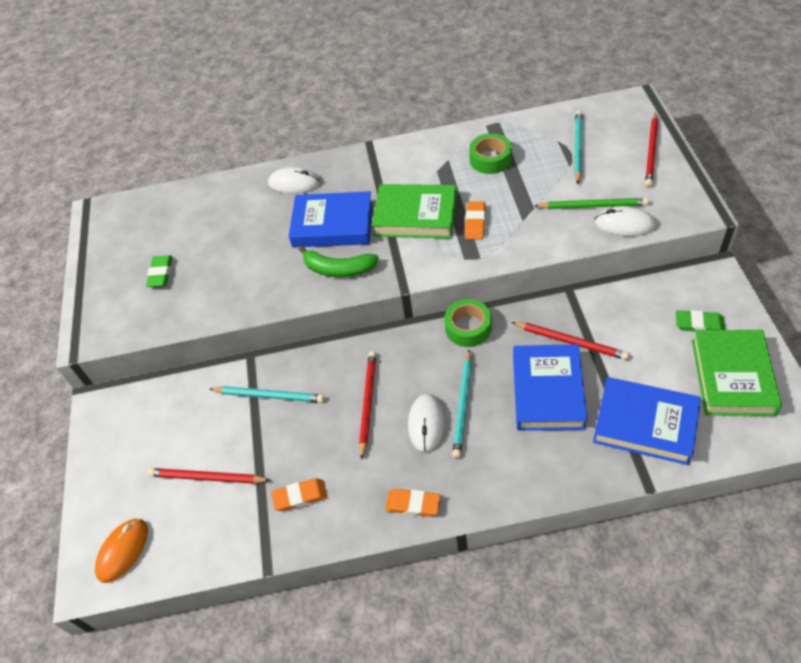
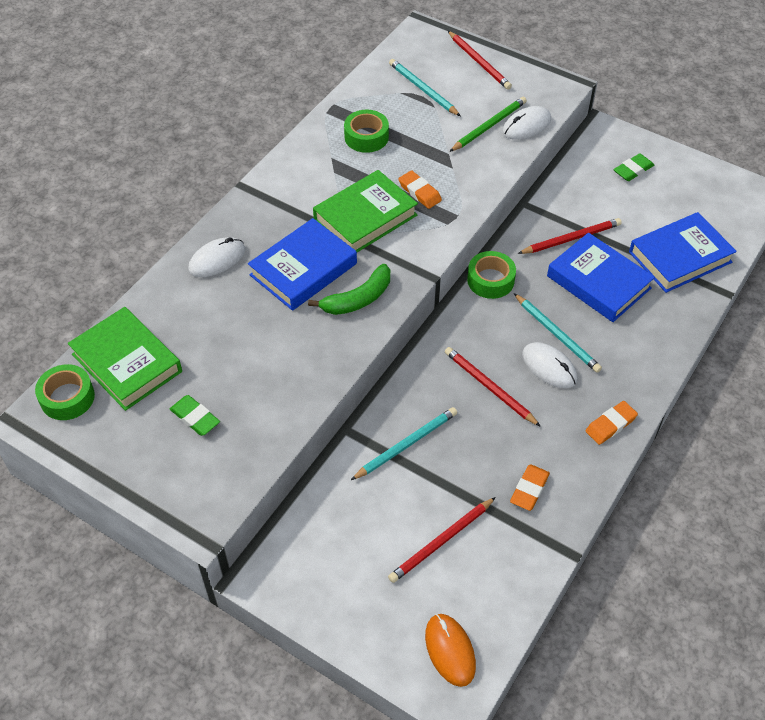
camera: 55 degrees left, 0 degrees up
green book [692,330,782,416] -> green book moved to [68,307,182,411]
none -> green tape [35,364,95,420]

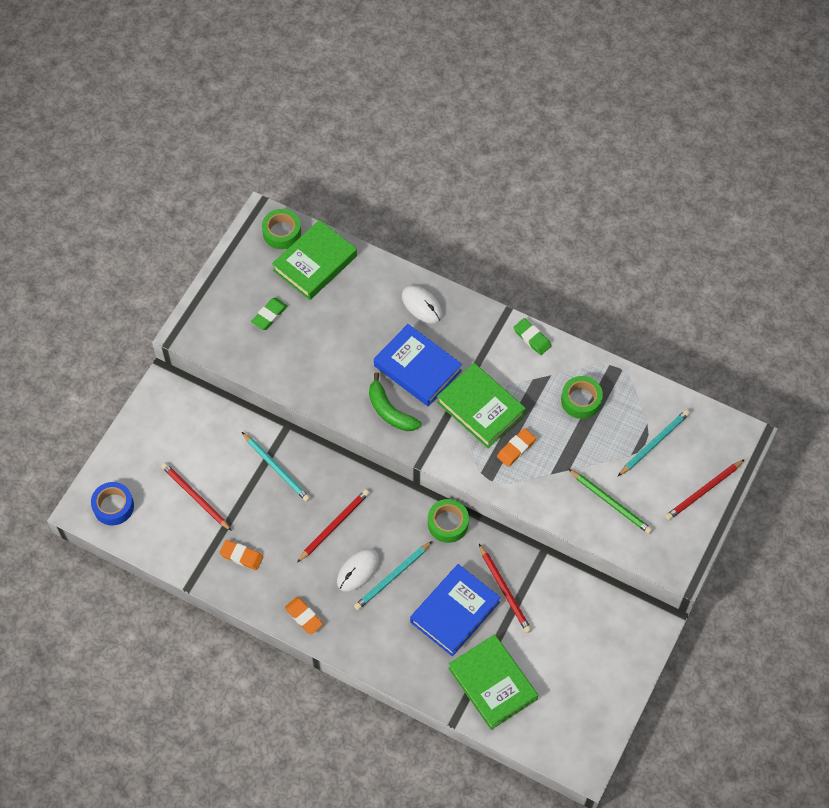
camera: 85 degrees right, 10 degrees up
orange mouse [425,614,476,687] -> blue tape [91,482,134,526]
white mouse [502,106,551,140] -> none
green eraser [614,153,654,181] -> green eraser moved to [513,318,551,355]
blue book [629,212,737,293] -> green book [448,634,538,730]

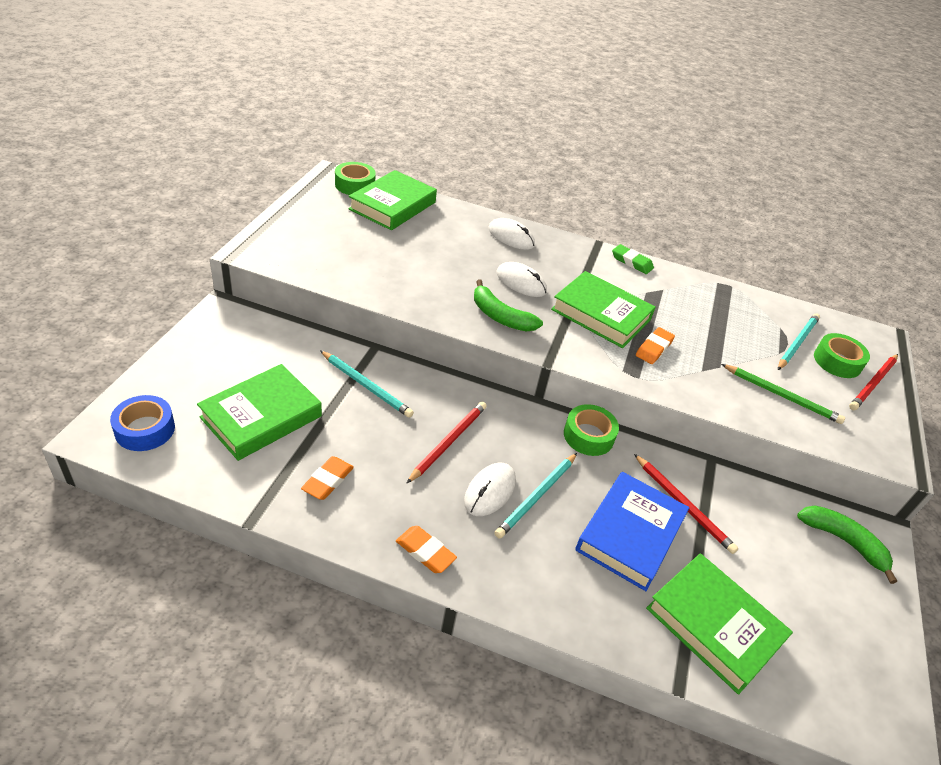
camera: 15 degrees left, 20 degrees down
red pencil [161,463,232,531] -> green book [197,364,322,461]
orange eraser [219,540,263,570] -> orange eraser turned 75 degrees counterclockwise [301,456,354,500]
green eraser [251,298,288,330] -> none
blue book [374,324,462,406] -> white mouse [497,262,547,297]
green tape [561,376,603,419] -> green tape moved to [814,333,870,378]
none -> green banana [797,505,897,584]

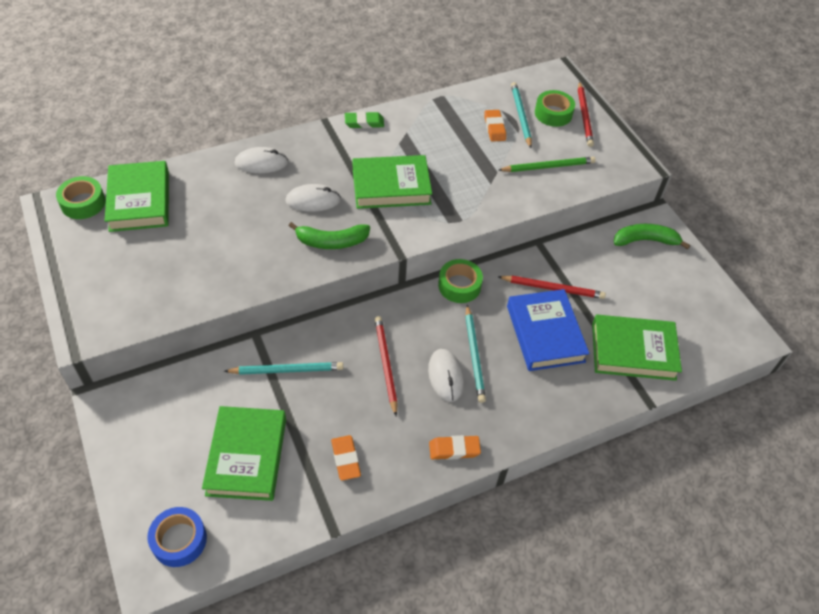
camera: 40 degrees left, 10 degrees up
orange eraser [636,327,675,364] -> orange eraser moved to [484,110,506,142]

